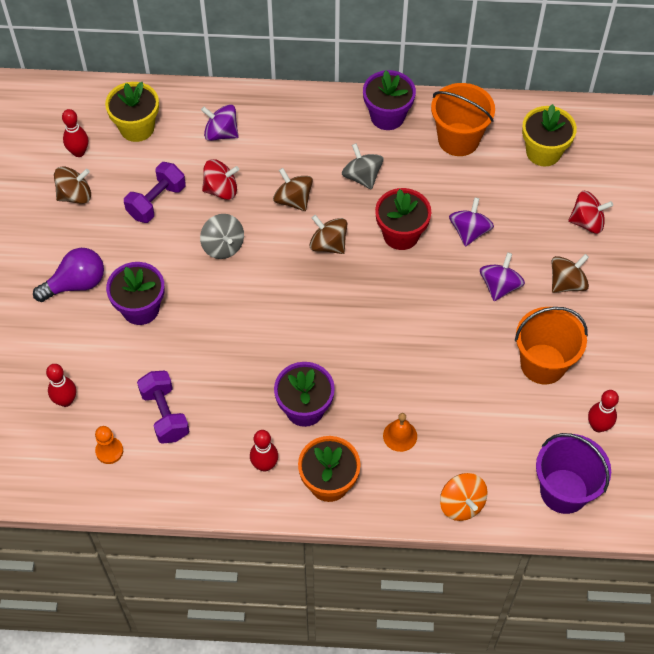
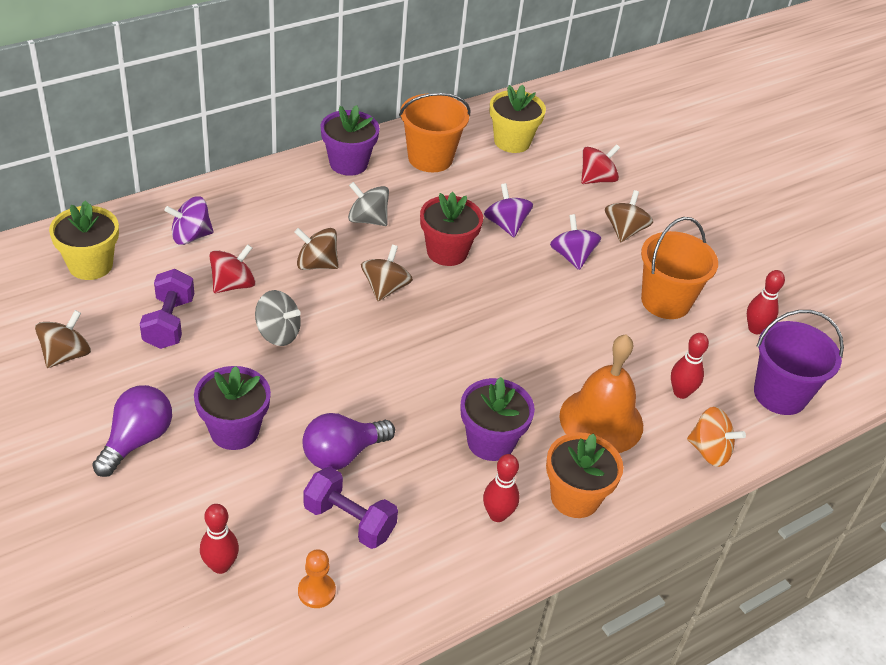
camera: 40 degrees left, 15 degrees down
red bowling pin [62,109,88,157] -> red bowling pin moved to [671,333,709,399]
brown spinning top [310,215,347,254] -> brown spinning top turned 105 degrees clockwise [361,245,413,301]
orange bell [383,413,417,452] -> orange bell [559,334,643,453], size x2.10
none -> purple light bulb [302,413,395,470]

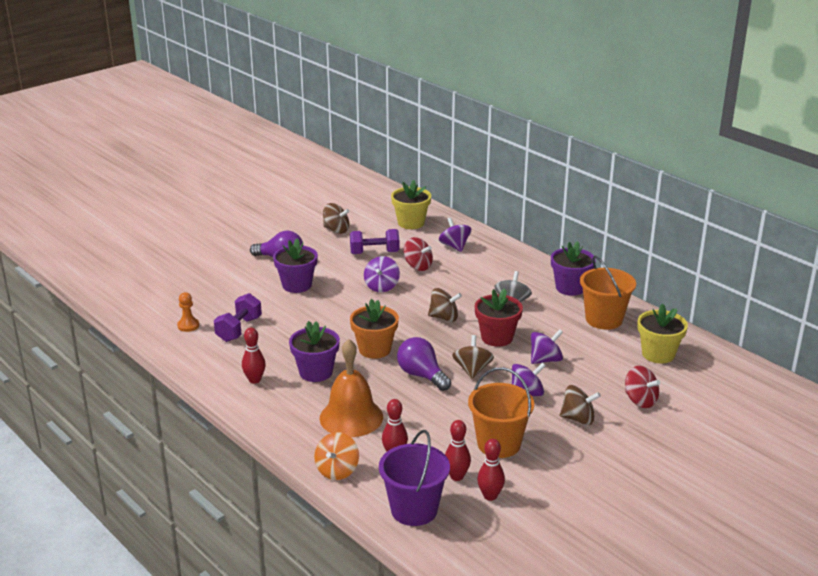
camera: 85 degrees right, 15 degrees down
red bowling pin [200,504,239,574] -> red bowling pin moved to [445,420,471,481]
grey spinning top [255,290,301,346] -> purple spinning top [364,256,400,292]
brown spinning top [294,228,339,270] -> brown spinning top moved to [452,335,494,379]
purple light bulb [302,413,395,470] -> purple light bulb moved to [397,337,451,391]
orange flower pot [546,432,624,518] -> orange flower pot moved to [350,299,399,359]

